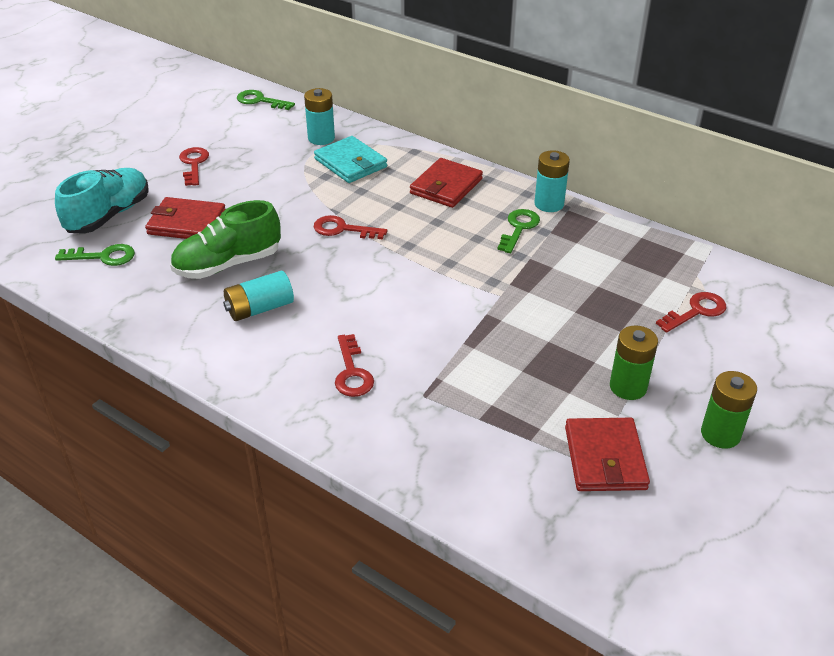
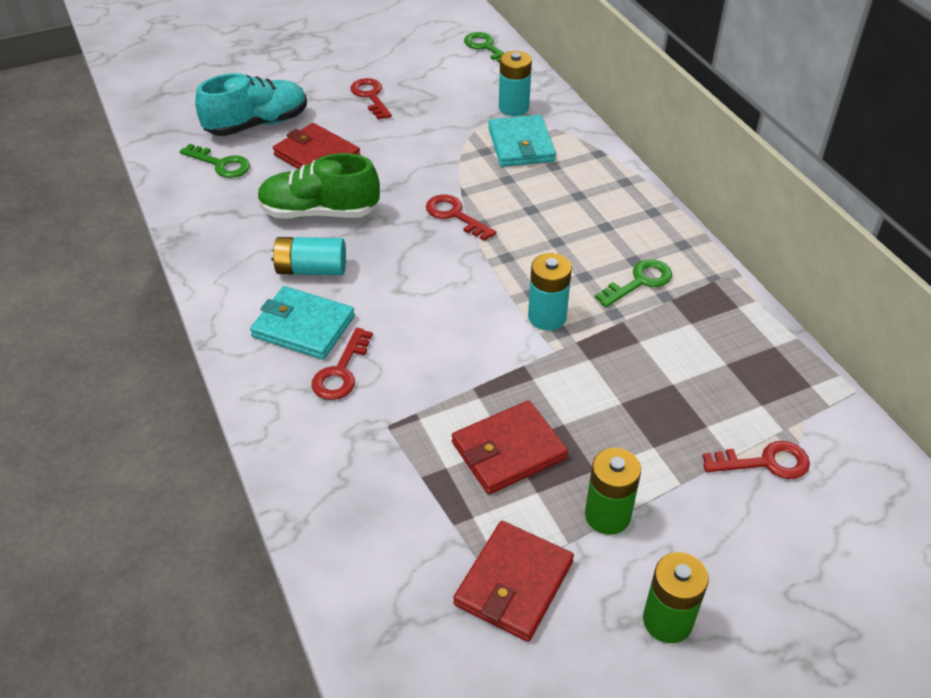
camera: 30 degrees right, 5 degrees up
red key [179,147,209,186] -> red key turned 45 degrees counterclockwise [351,78,392,120]
red wallet [410,158,483,208] -> red wallet moved to [452,400,568,494]
turquoise battery [534,150,570,212] -> turquoise battery moved to [528,253,572,330]
none -> turquoise wallet [250,286,355,360]

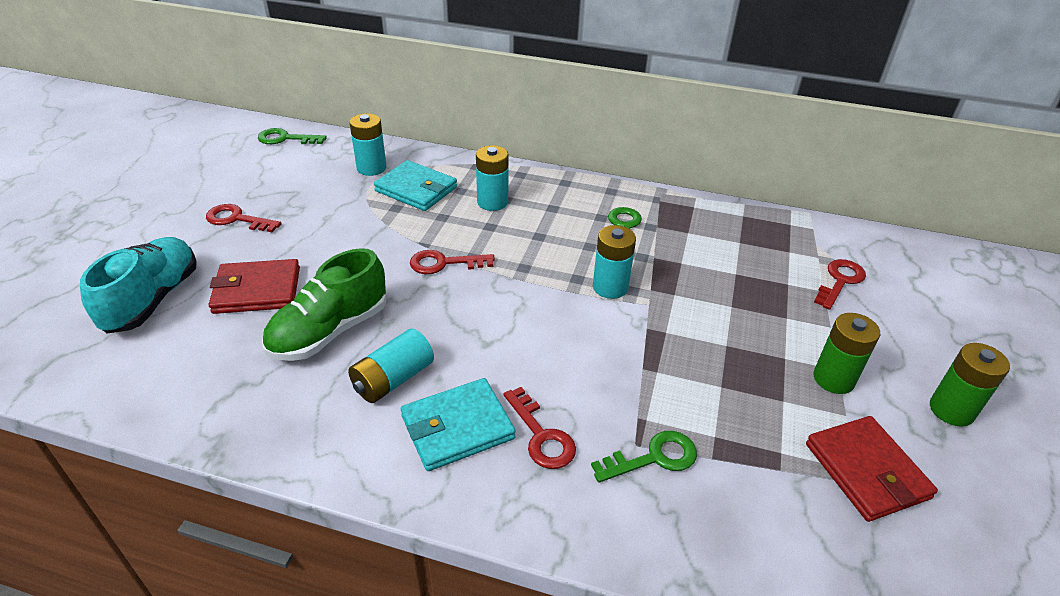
camera: 50 degrees left, 5 degrees down
green key [179,144,250,178] -> green key moved to [591,431,697,483]
red wallet [452,400,568,494] -> none
none -> turquoise battery [476,145,509,211]

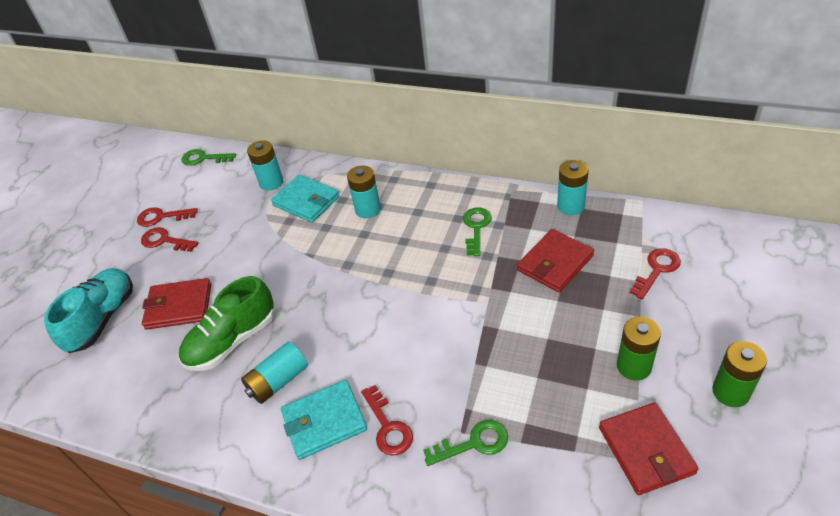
camera: 10 degrees right, 5 degrees up
red key [410,250,495,274] -> red key moved to [137,207,198,227]
turquoise battery [593,225,636,299] -> turquoise battery moved to [557,160,589,215]
none -> red wallet [517,229,594,293]

